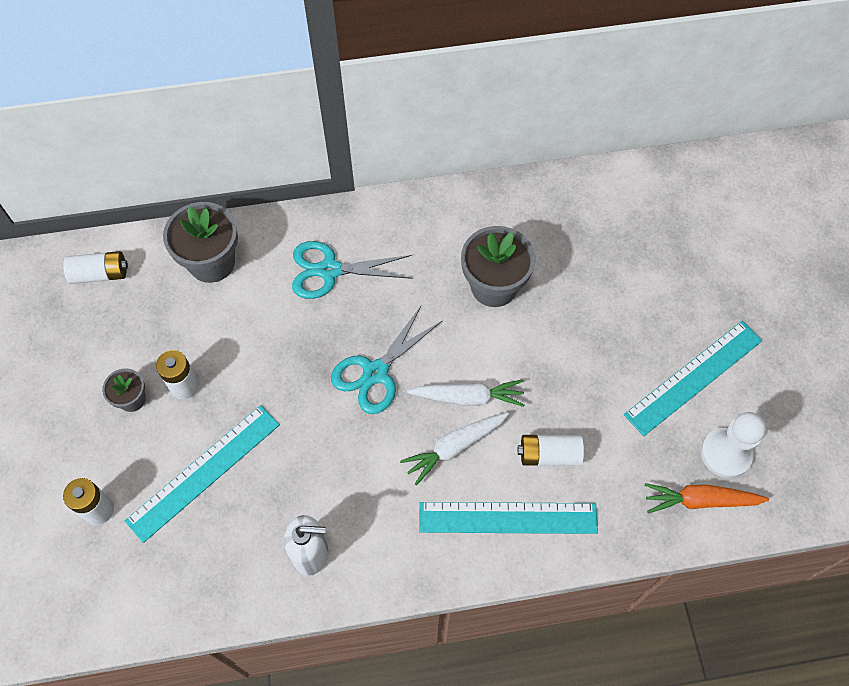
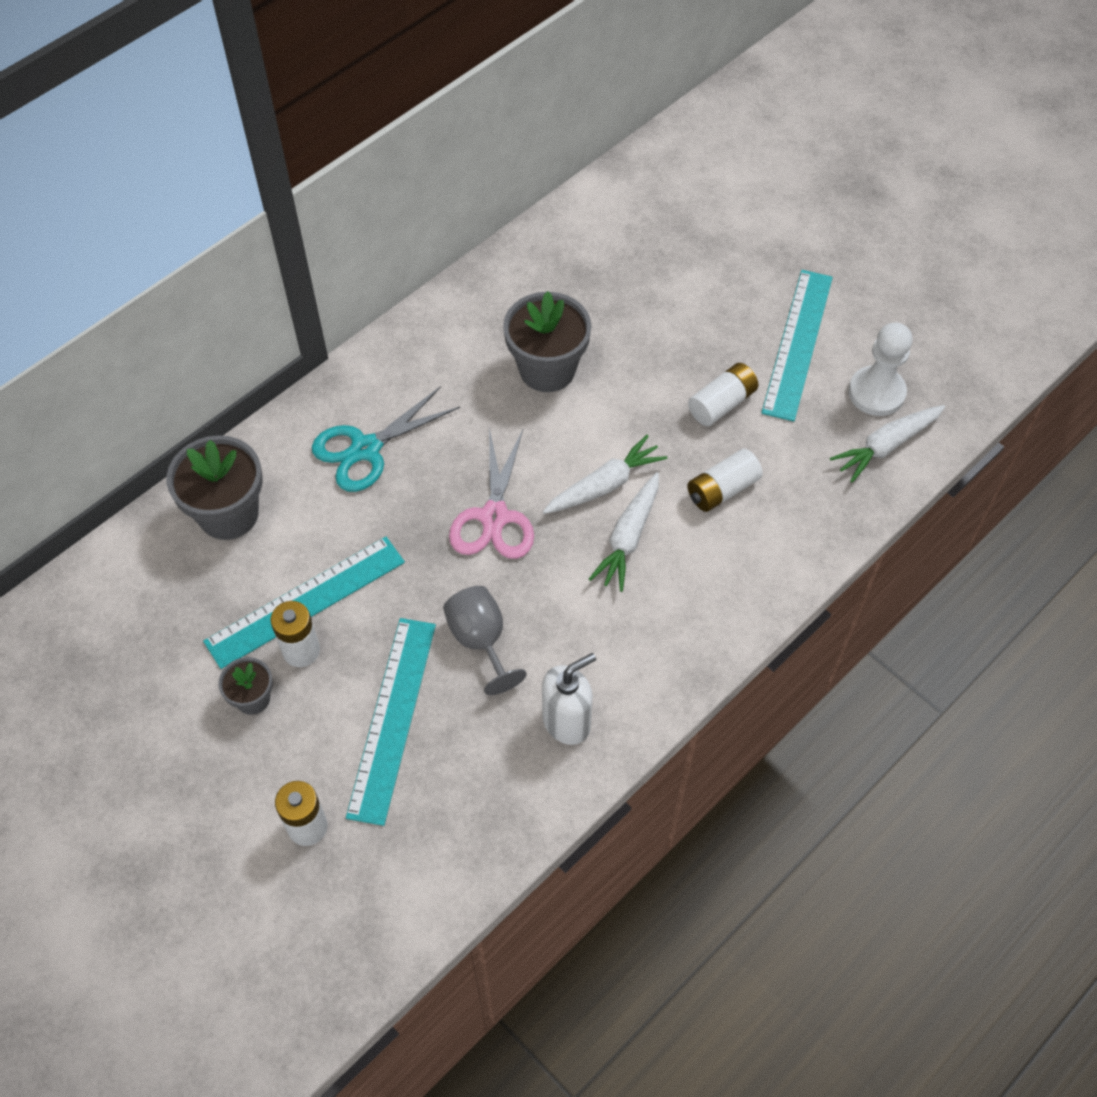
camera: 35 degrees left, 5 degrees down
white battery [63,251,128,284] -> white battery moved to [688,363,758,426]
turquoise scissors [331,306,443,414] -> pink scissors [449,428,534,559]
turquoise ruler [419,502,598,534] -> turquoise ruler moved to [203,537,405,669]
orange carrot [644,483,769,513] -> white carrot [830,405,945,482]
none -> grey goblet [443,586,527,695]

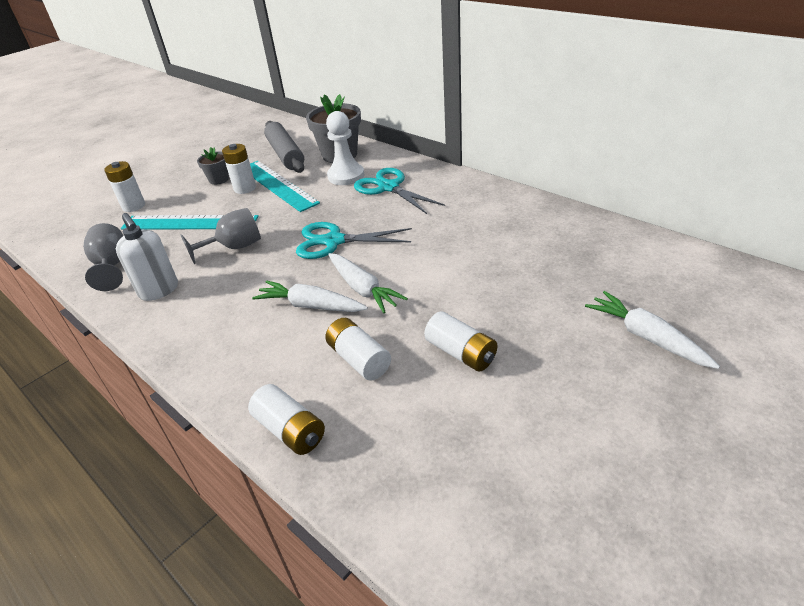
camera: 90 degrees right, 20 degrees down
pink scissors [449,428,534,559] -> turquoise scissors [296,222,412,259]
grey flower pot [503,291,592,392] -> none
turquoise ruler [761,270,833,422] -> none
white carrot [830,405,945,482] -> white carrot moved to [585,291,720,369]
white pawn [848,323,913,416] -> white pawn moved to [326,111,364,185]
none -> grey goblet [84,223,123,291]
none -> white battery [248,384,325,455]
none -> grey rolling pin [264,121,304,173]

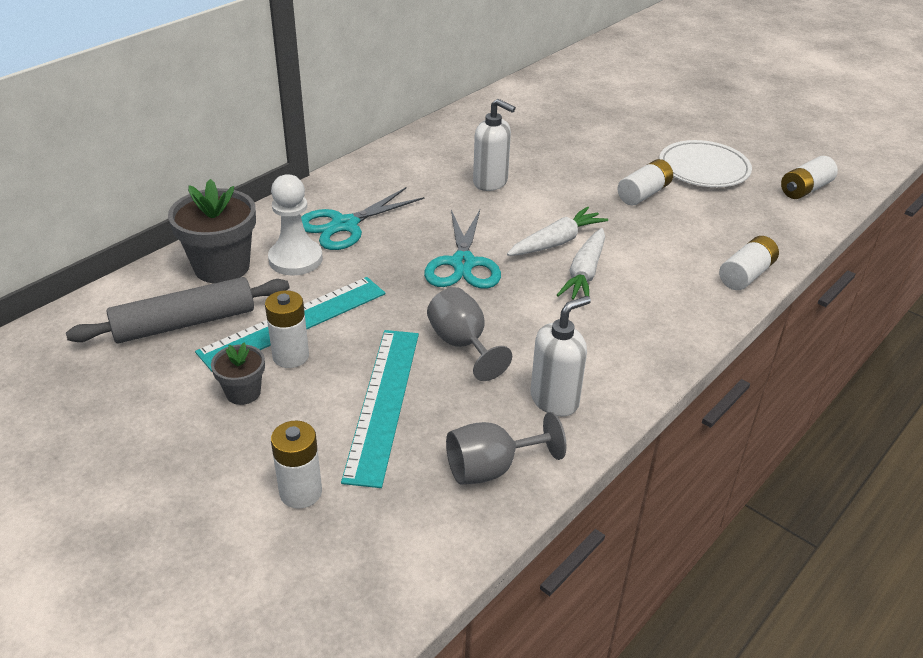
camera: 95 degrees left, 0 degrees up
white battery [325,318,391,381] -> white battery moved to [781,156,838,199]
white carrot [585,291,720,369] -> none
none -> white soap dispenser [473,99,516,191]
none -> white plate [659,140,752,187]

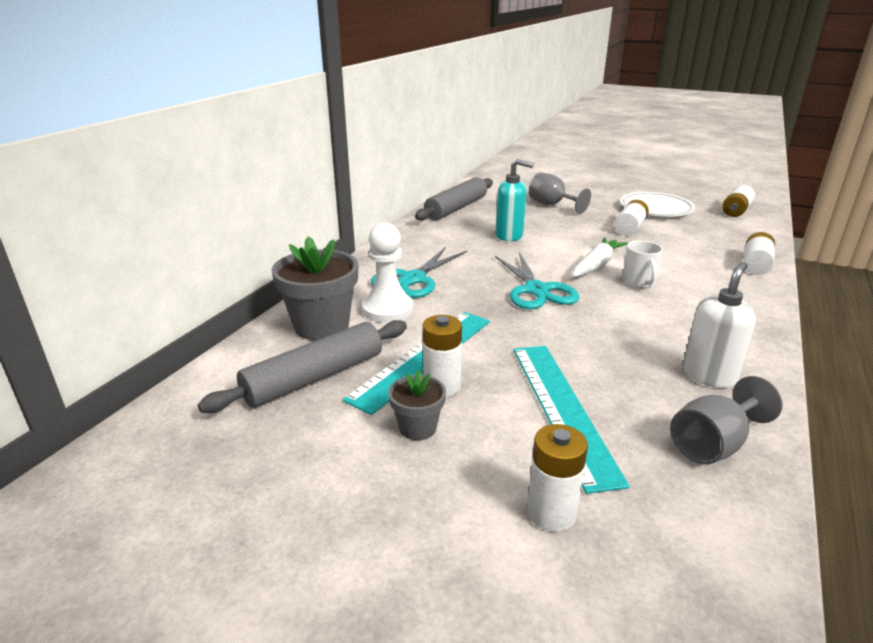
camera: 15 degrees left, 10 degrees down
grey goblet [427,287,512,381] -> grey goblet moved to [529,173,591,214]
white soap dispenser [473,99,516,191] -> turquoise soap dispenser [495,159,534,241]
white carrot [557,228,605,300] -> white mug [622,241,663,288]
none -> grey rolling pin [415,177,493,221]

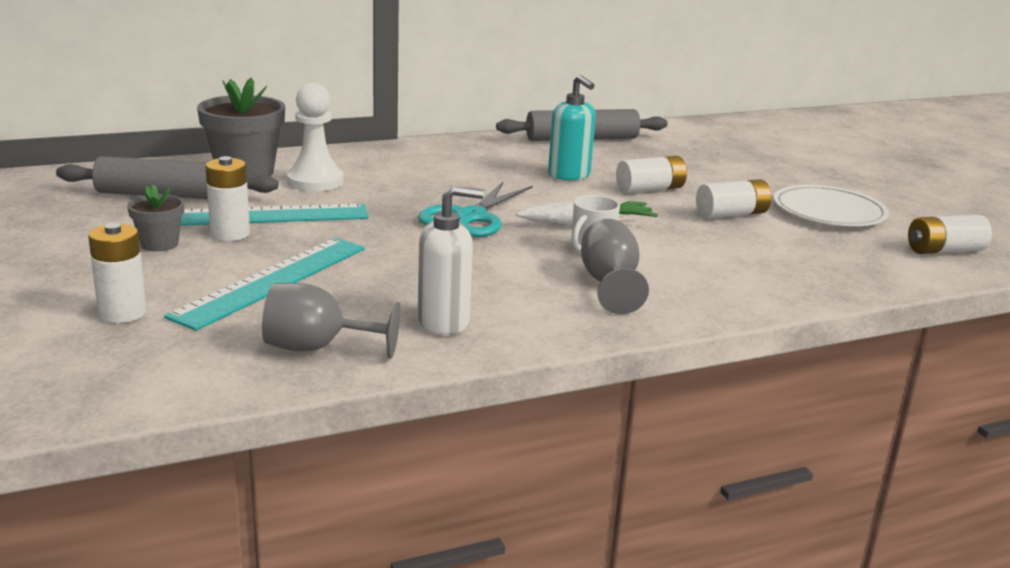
camera: 40 degrees right, 5 degrees down
turquoise scissors [371,247,467,298] -> none
grey goblet [529,173,591,214] -> grey goblet moved to [581,219,649,314]
white battery [743,232,775,275] -> white battery moved to [616,156,687,193]

